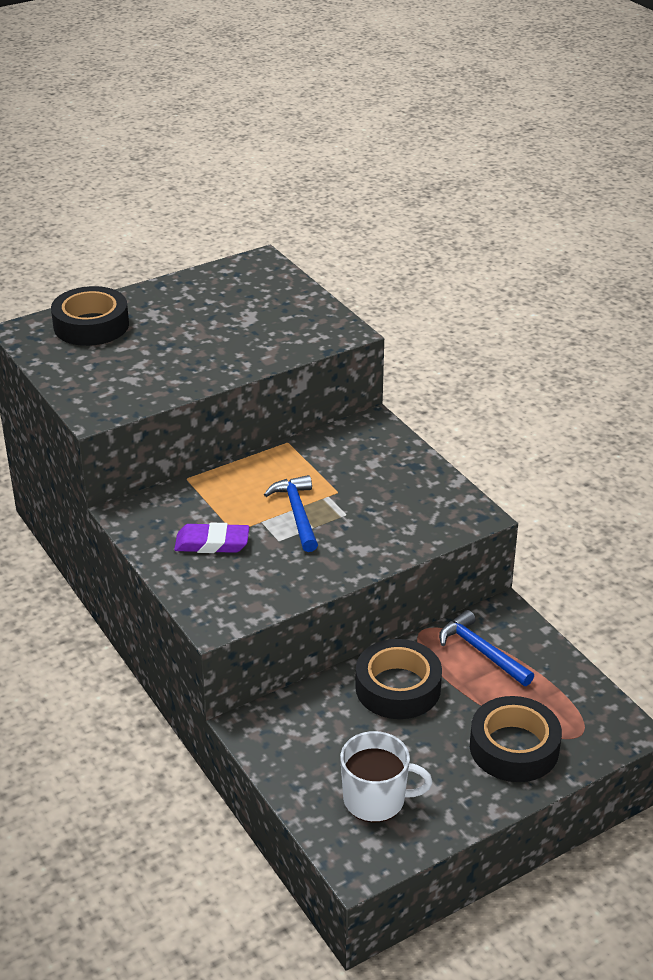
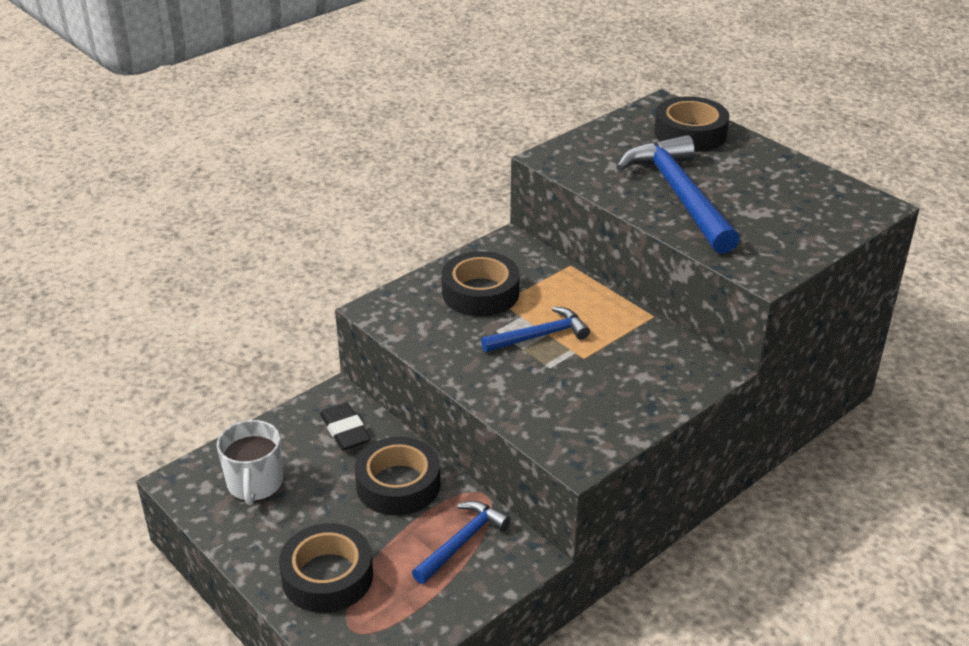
camera: 80 degrees right, 0 degrees up
purple eraser [174,522,249,553] -> black tape [441,251,520,316]
none -> black eraser [320,403,371,450]
none -> blue hammer [616,135,740,254]

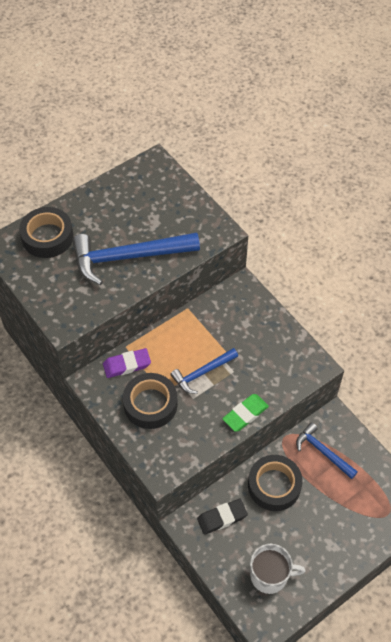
camera: 85 degrees left, 20 degrees up
black tape [279,523,373,613] -> none
blue hammer [481,307,590,352] -> blue hammer turned 105 degrees counterclockwise [170,348,238,394]
none -> purple eraser [103,348,151,378]
none -> green eraser [222,394,269,432]

